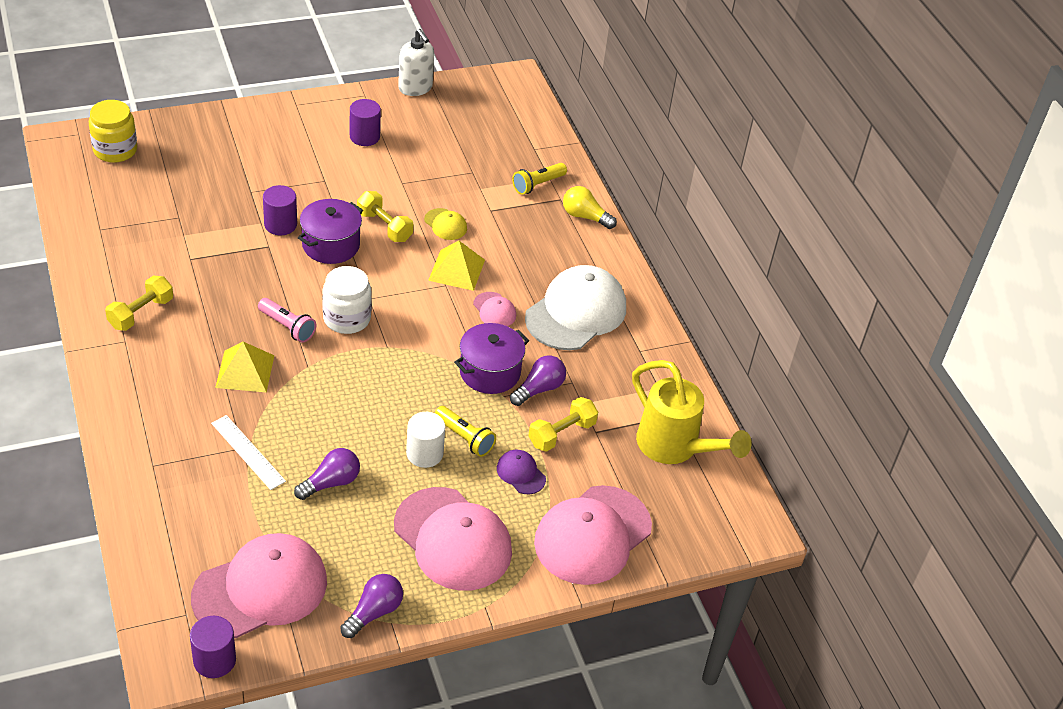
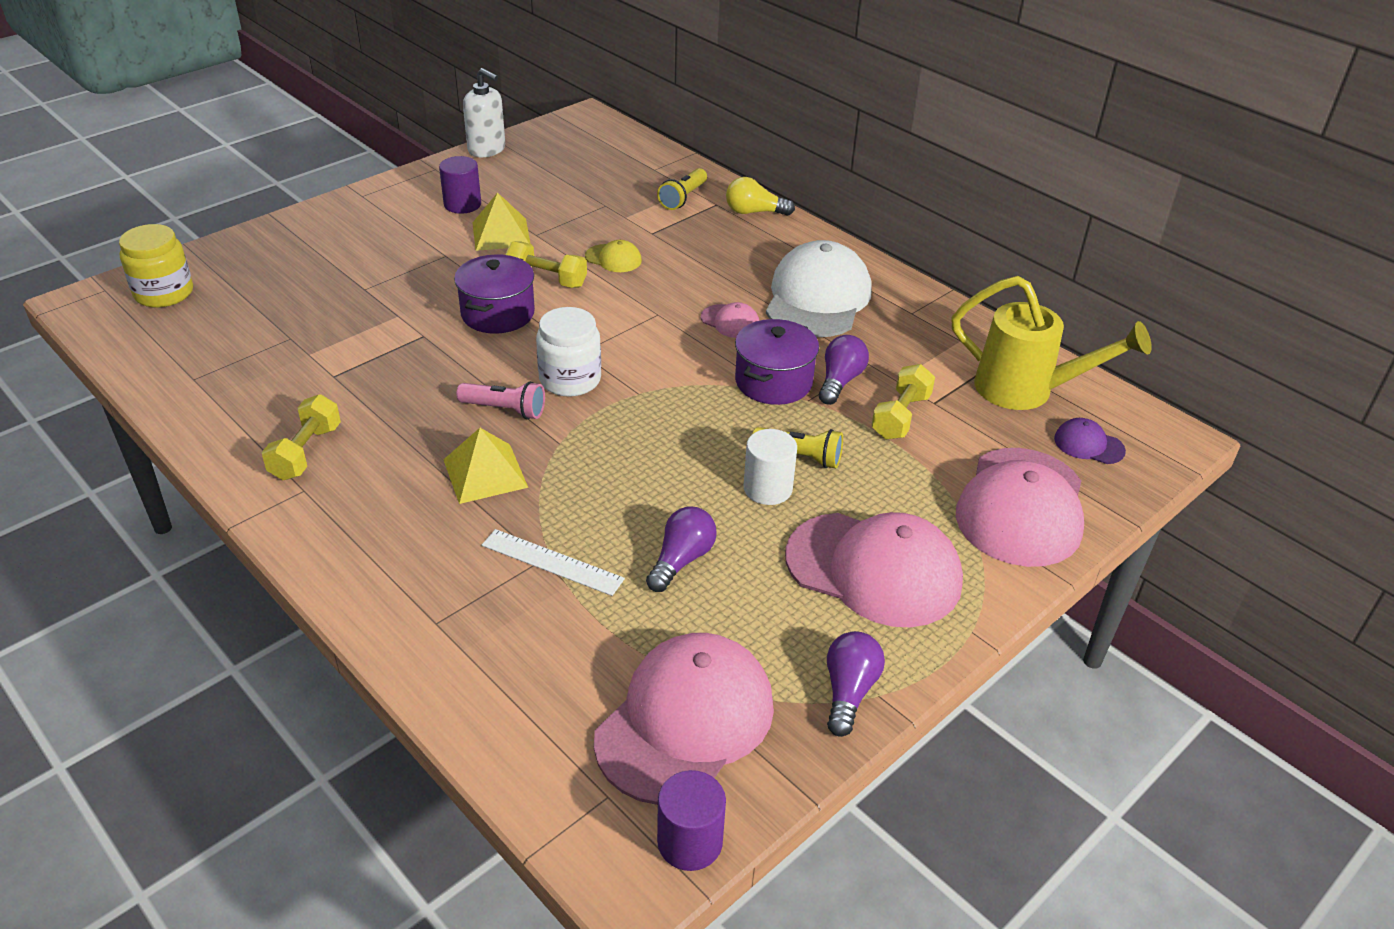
camera: 20 degrees left, 5 degrees down
purple cylinder [263,185,297,236] -> none
yellow pyramid [428,241,485,291] -> yellow pyramid moved to [473,193,530,251]
purple cap [497,450,546,494] -> purple cap moved to [1054,418,1126,464]

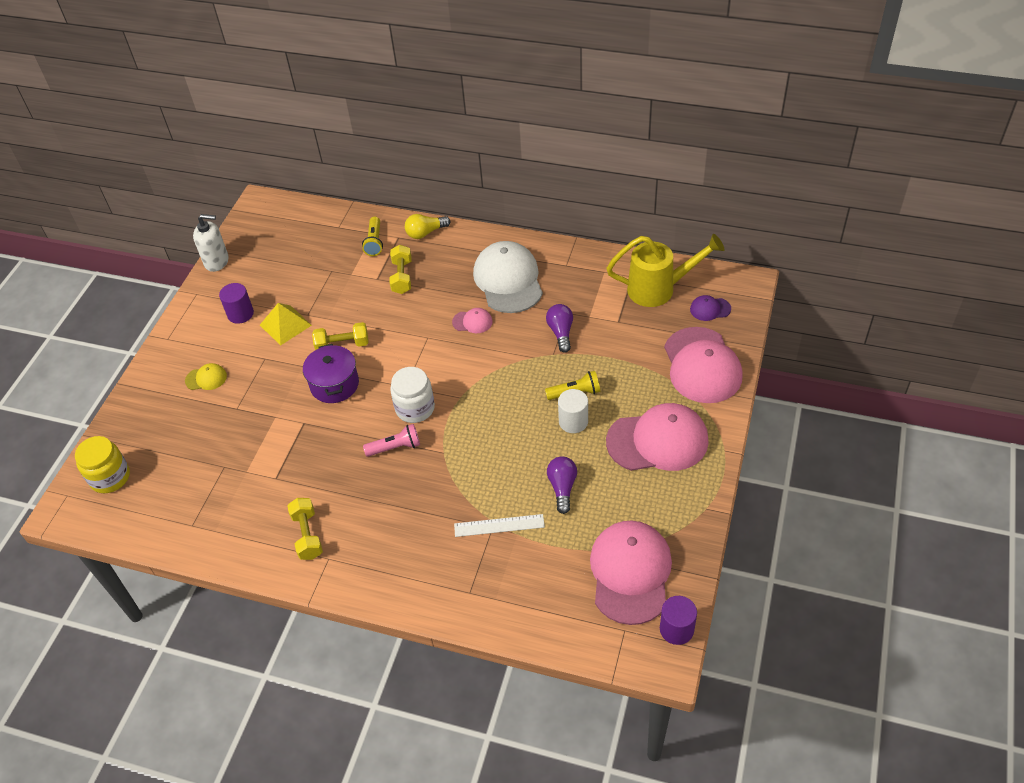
camera: 25 degrees left, 10 degrees up
yellow pyramid [443,428,528,504] -> none
yellow cap [585,240,642,272] -> yellow cap moved to [185,363,227,390]
purple pot [735,319,819,405] -> none
purple light bulb [827,631,885,737] -> none
yellow dumbbell [871,364,935,439] -> yellow dumbbell moved to [389,245,411,294]

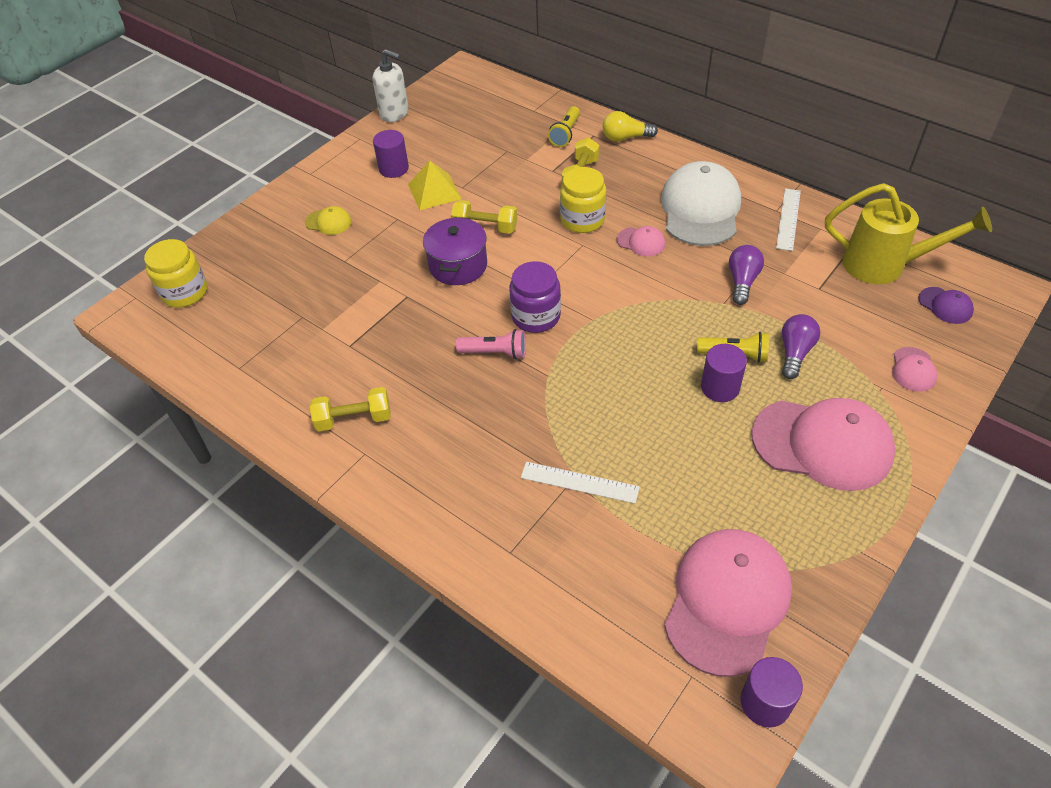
camera: 20 degrees right, 0 degrees up
yellow dumbbell [287,498,323,560] -> yellow dumbbell turned 75 degrees clockwise [310,387,391,432]
white jar [390,367,435,423] -> purple jar [509,261,561,333]
purple light bulb [547,456,577,514] -> purple light bulb moved to [782,314,820,379]
white cylinder [558,389,588,433] -> purple cylinder [701,344,747,402]
pink cap [664,327,743,403] -> pink cap [892,347,937,392], size x0.44
purple cap [690,295,731,321] -> purple cap turned 150 degrees counterclockwise [918,287,974,324]
none -> yellow jar [560,167,606,233]
none -> white ruler [776,189,801,251]

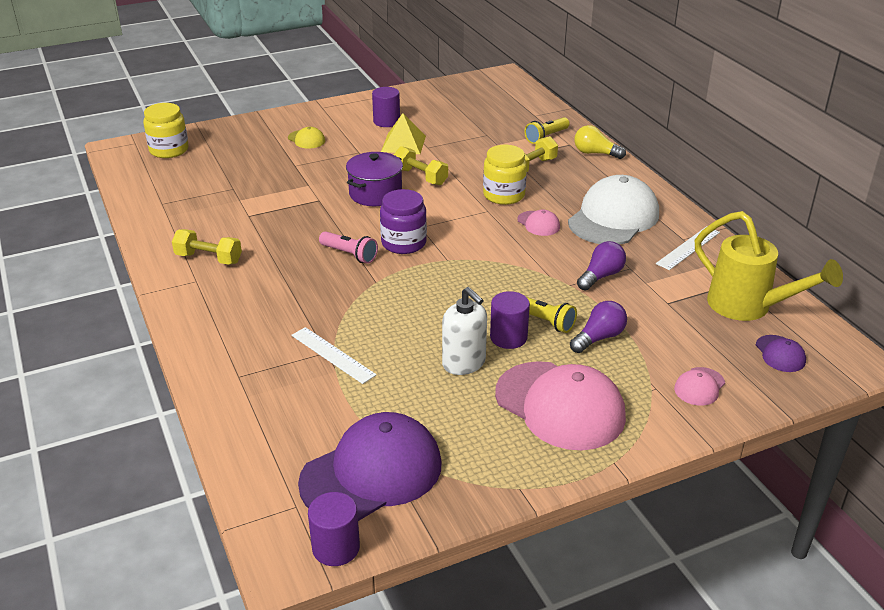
camera: 25 degrees right, 15 degrees down
white soap dispenser [373,49,408,122] -> white soap dispenser moved to [442,287,487,375]
pink cap [664,529,792,677] -> purple cap [298,412,441,521]

